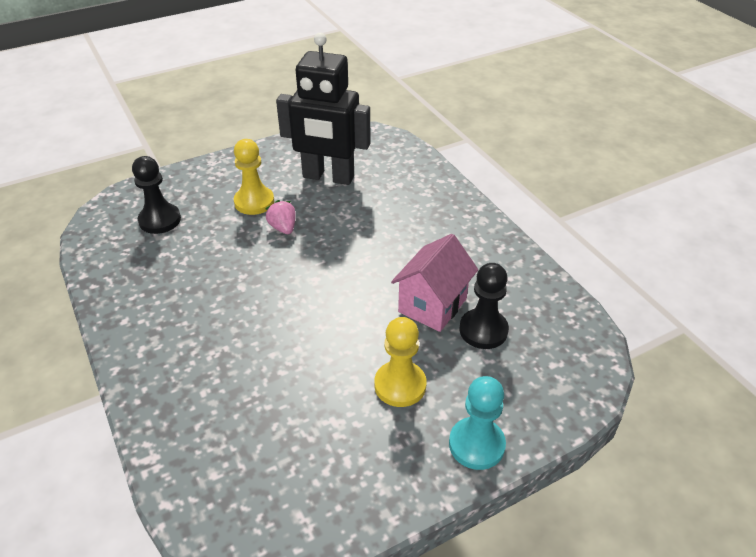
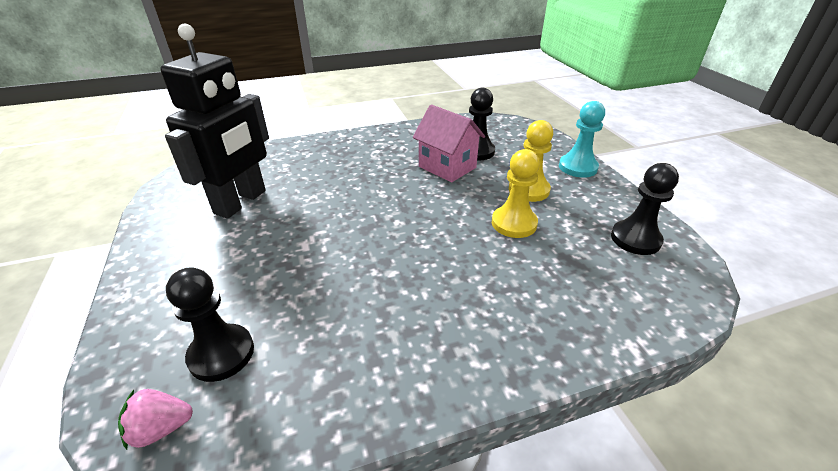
camera: 80 degrees left, 5 degrees down
yellow pawn [234,139,274,215] -> yellow pawn moved to [492,149,540,238]
pink strawberry [266,200,296,234] -> pink strawberry moved to [118,389,193,450]
none -> black pawn [611,163,679,255]

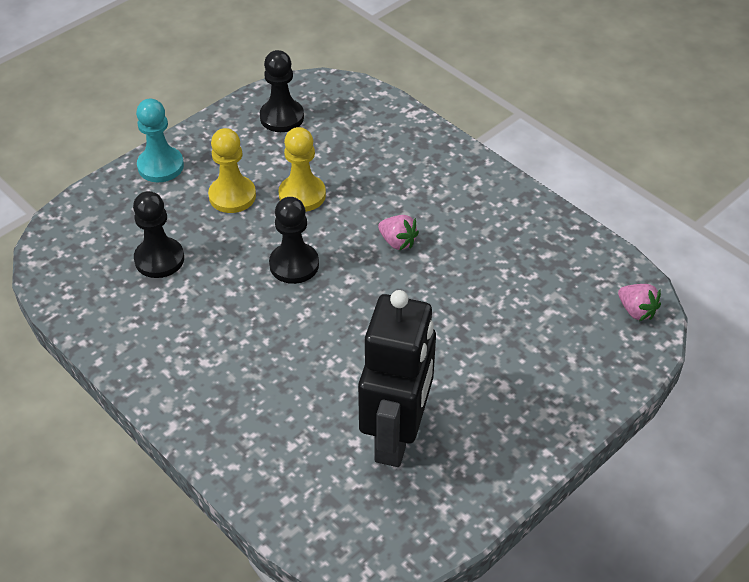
camera: 115 degrees left, 10 degrees up
black robot [160,24,269,219] -> black robot turned 105 degrees clockwise [358,290,436,467]
black pawn [166,267,254,382] -> black pawn moved to [269,197,319,284]
pink house [413,104,485,182] -> none
none -> pink strawberry [378,215,419,251]

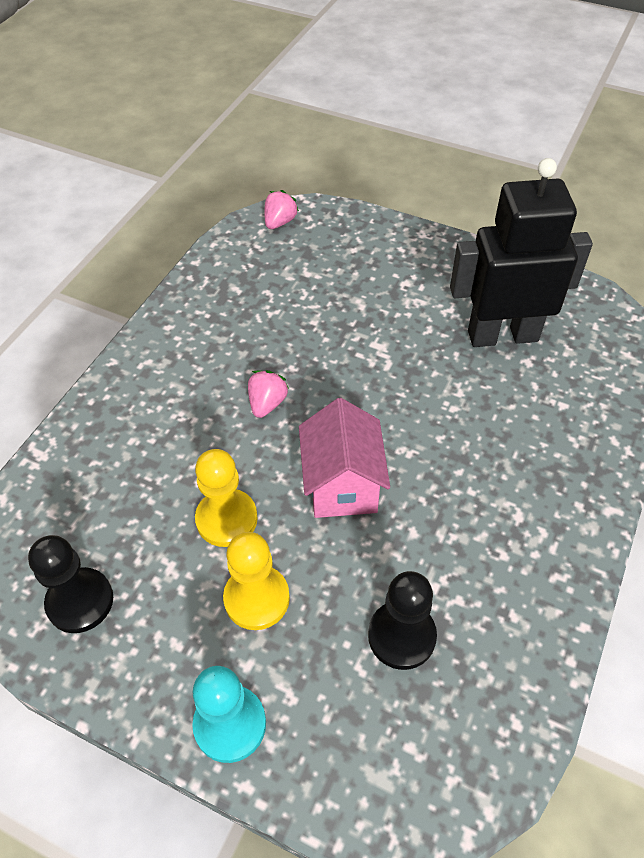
camera: 110 degrees left, 5 degrees up
black pawn [269,197,319,284] -> pink house [299,398,390,518]

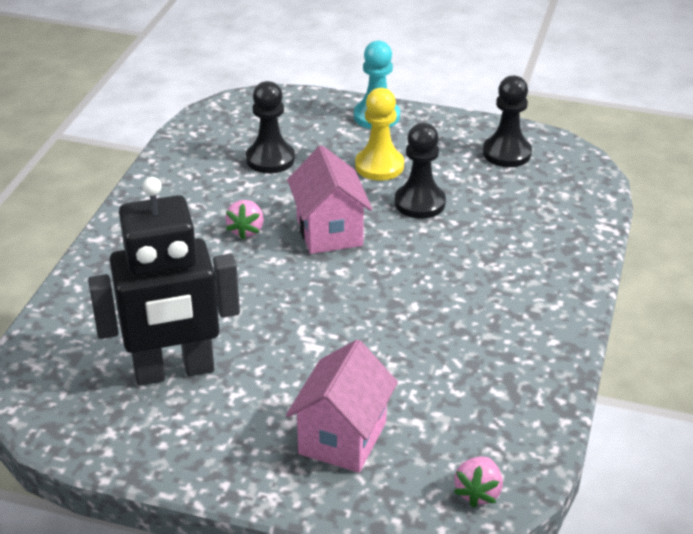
camera: 170 degrees right, 15 degrees down
yellow pawn [195,449,258,547] -> black pawn [395,123,446,219]
pink strawberry [248,370,289,418] -> pink strawberry moved to [225,200,264,240]
none -> pink house [286,339,398,473]

